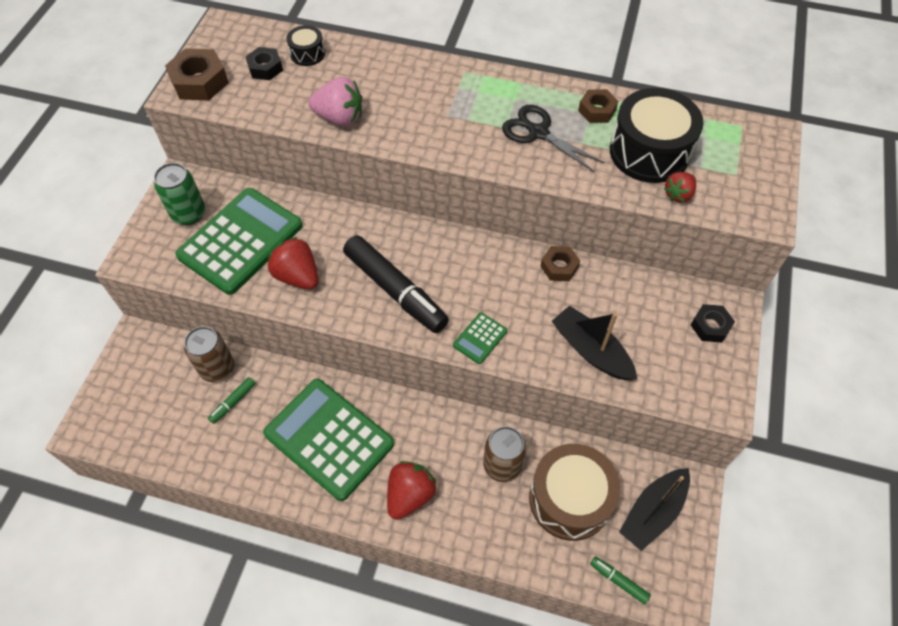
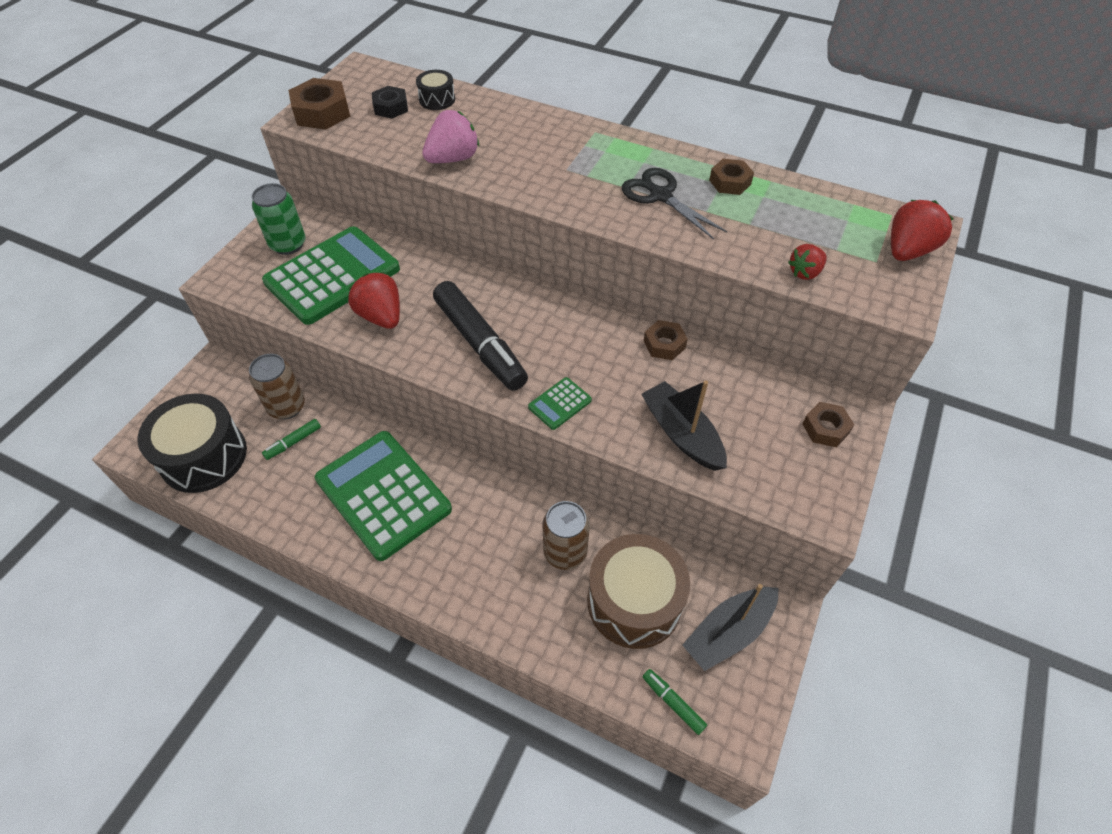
camera: 10 degrees right, 5 degrees down
pink strawberry [308,77,362,126] -> pink strawberry turned 60 degrees counterclockwise [422,110,479,163]
red strawberry [387,461,437,520] -> red strawberry moved to [891,200,953,261]
black drum [610,88,704,183] -> black drum moved to [137,394,247,493]
black nut [691,304,735,343] -> brown nut [802,402,854,447]

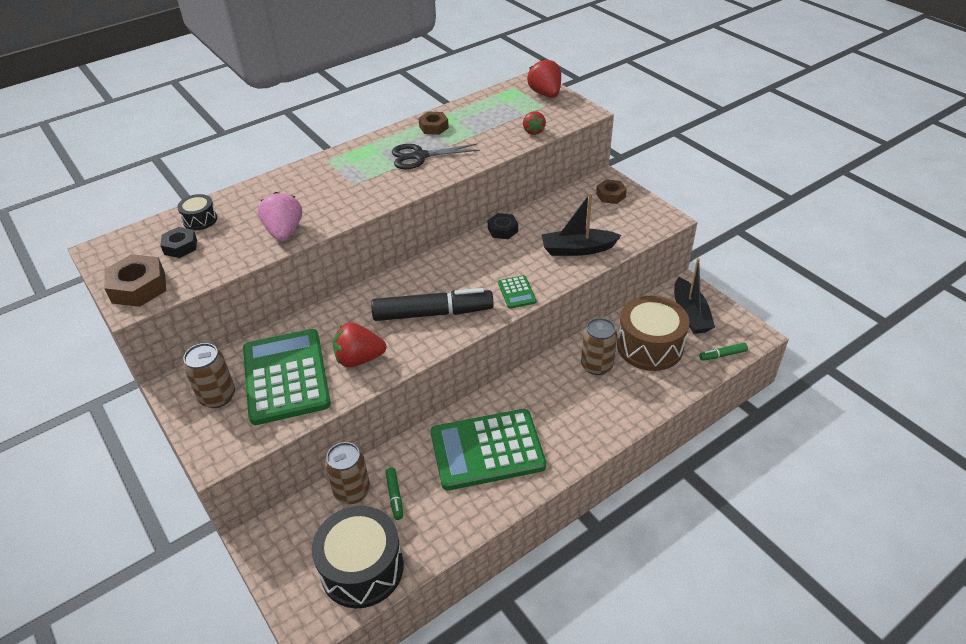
camera: 60 degrees left, 10 degrees down
green can [252,183,306,255] -> brown can [183,343,235,408]
brown nut [644,320,688,360] -> black nut [488,213,518,239]

